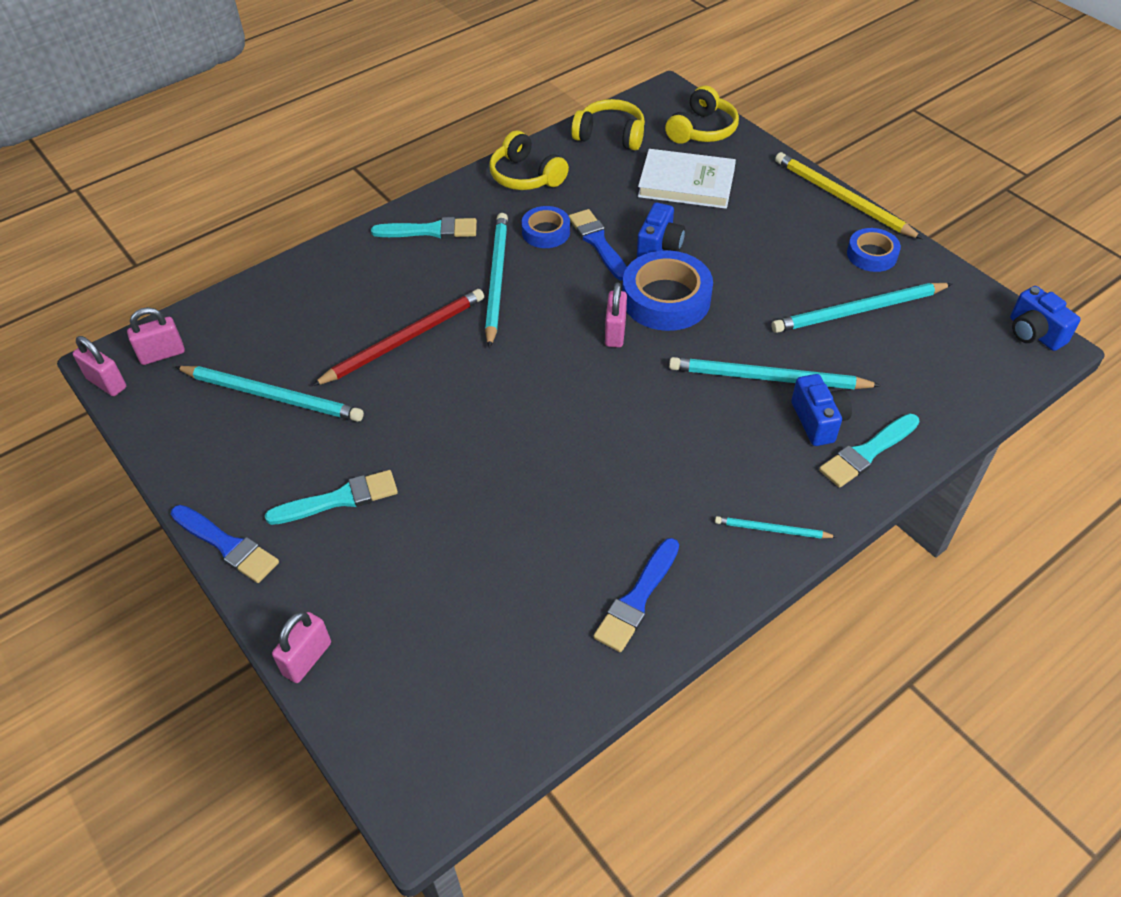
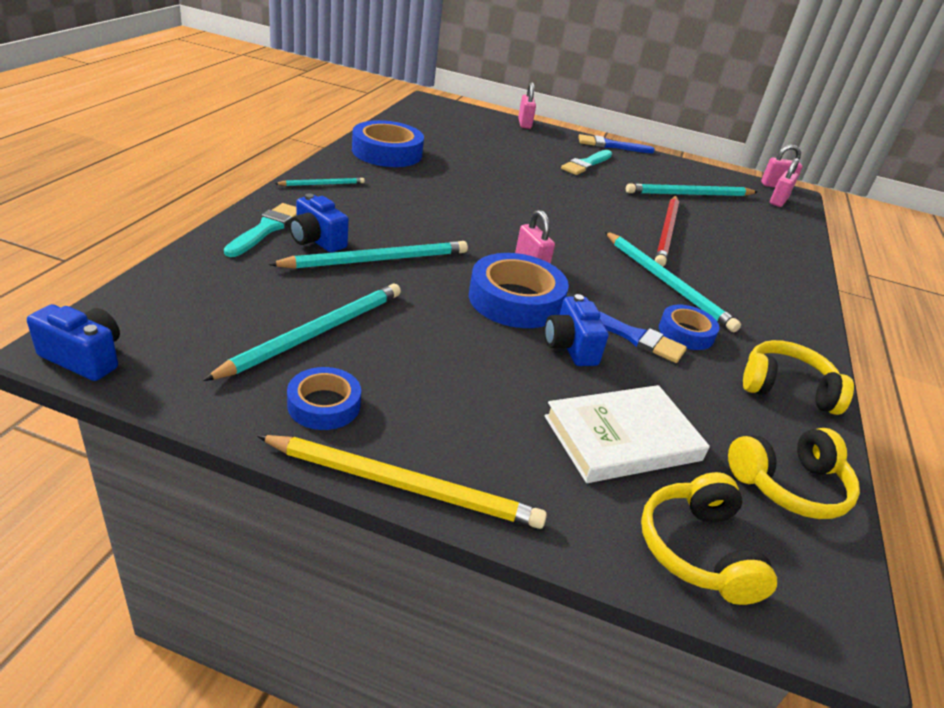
camera: 140 degrees right, 15 degrees down
turquoise brush [371,217,477,239] -> none
blue brush [593,538,679,652] -> blue tape [352,120,424,167]

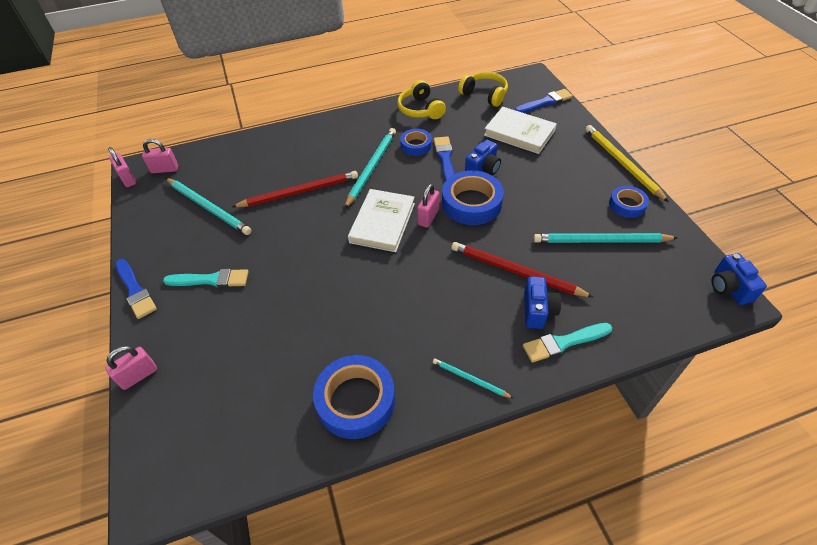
camera: 120 degrees left, 15 degrees up
turquoise pencil [268,241,468,269] -> red pencil [451,242,593,297]
yellow headphones [641,472,777,605] -> blue brush [515,89,573,113]
none -> white book [348,189,415,252]

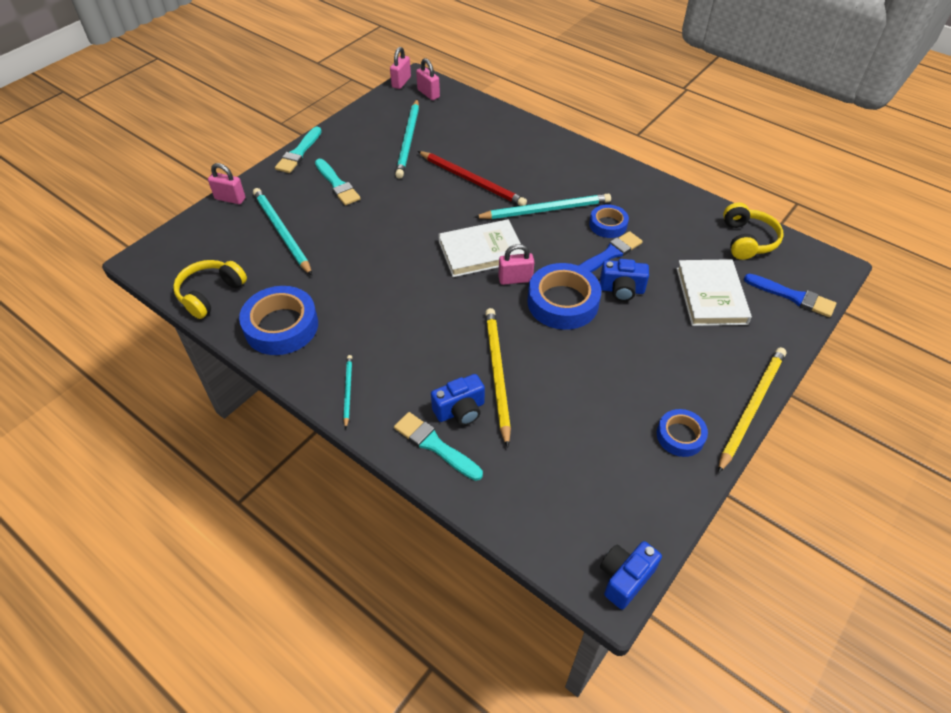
camera: 55 degrees right, 0 degrees up
blue brush [115,259,157,319] -> turquoise brush [275,127,322,173]
yellow headphones [397,80,446,119] -> yellow headphones moved to [173,260,247,319]
red pencil [451,242,593,297] -> yellow pencil [485,308,511,448]
turquoise pencil [533,233,678,243] -> turquoise pencil moved to [253,188,312,276]

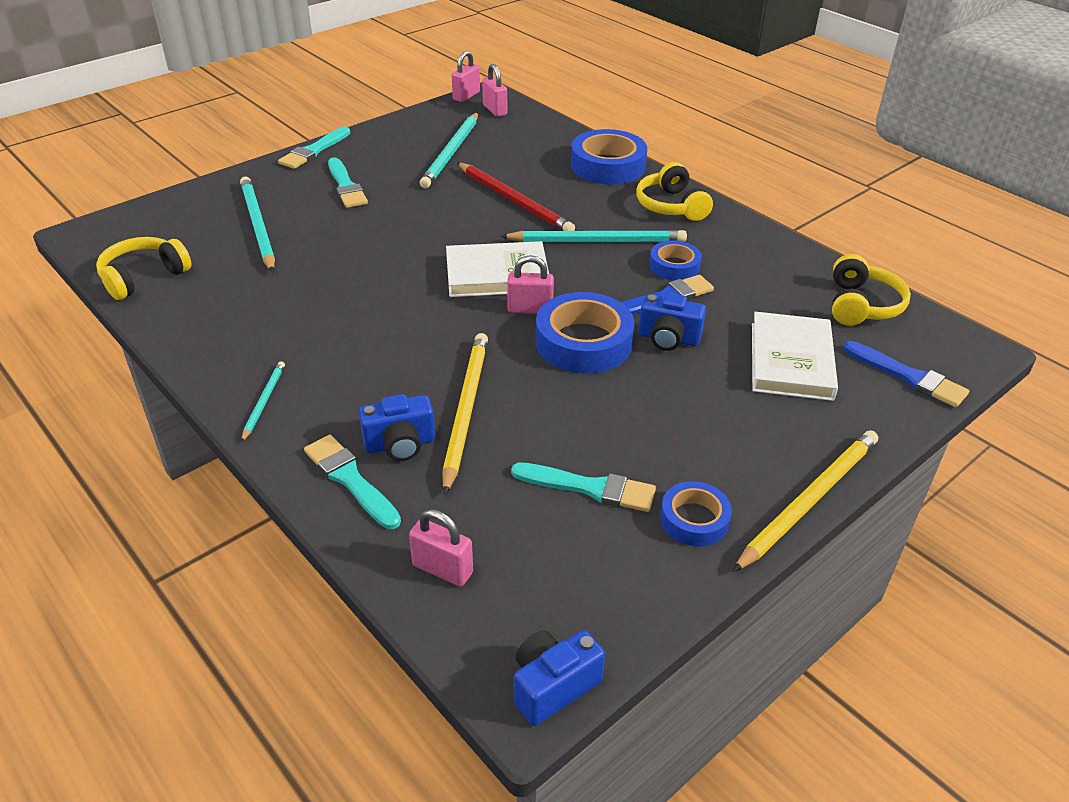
camera: 10 degrees right, 10 degrees down
pink padlock [208,163,245,204] -> pink padlock moved to [409,509,473,587]
blue tape [239,286,318,355] -> blue tape moved to [571,129,647,184]
none -> turquoise brush [511,463,656,512]
none -> yellow headphones [636,162,713,221]

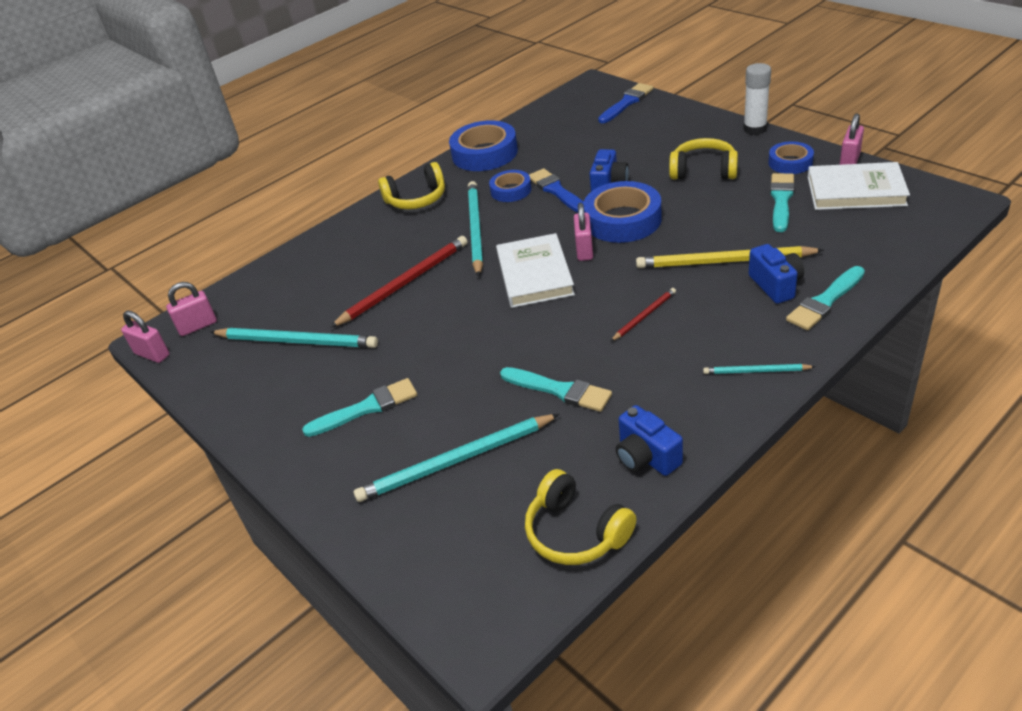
camera: 85 degrees left, 0 degrees up
turquoise brush [278,127,350,169] -> turquoise brush moved to [500,367,612,412]
pink padlock [409,509,473,587] -> pink padlock moved to [840,113,864,165]
blue camera [514,630,605,726] -> blue camera moved to [616,405,683,476]
blue tape [571,129,647,184] -> blue tape moved to [449,120,518,171]
yellow pencil [733,430,878,572] -> white glue stick [743,63,771,135]
white book [752,312,838,401] -> white book moved to [808,162,910,210]
yellow headphones [832,254,911,326] -> yellow headphones moved to [669,138,738,179]
none -> red pencil [610,288,676,342]

